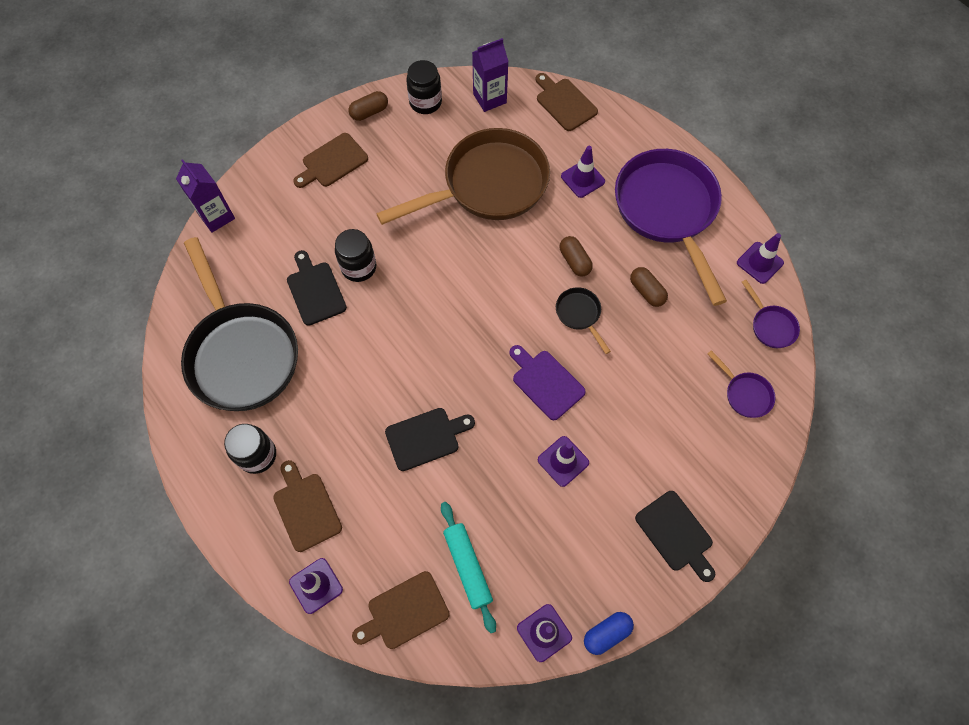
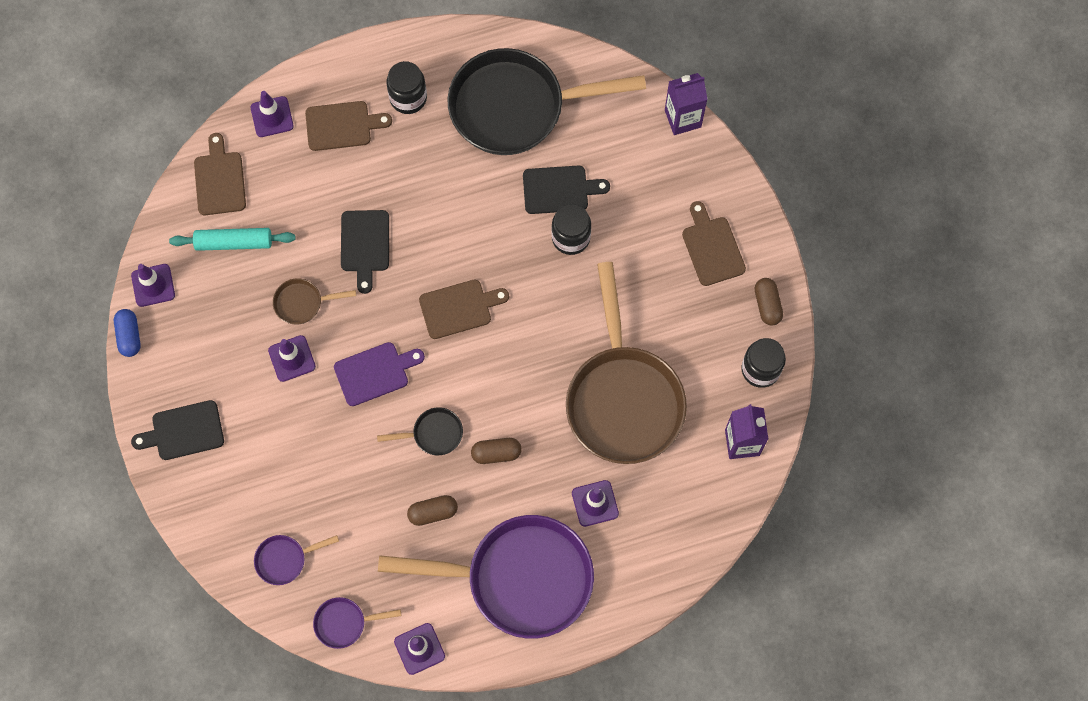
camera: 110 degrees right, 5 degrees up
brown cutting board [536,73,598,131] -> brown cutting board moved to [419,280,509,339]
none -> brown pan [273,278,356,325]

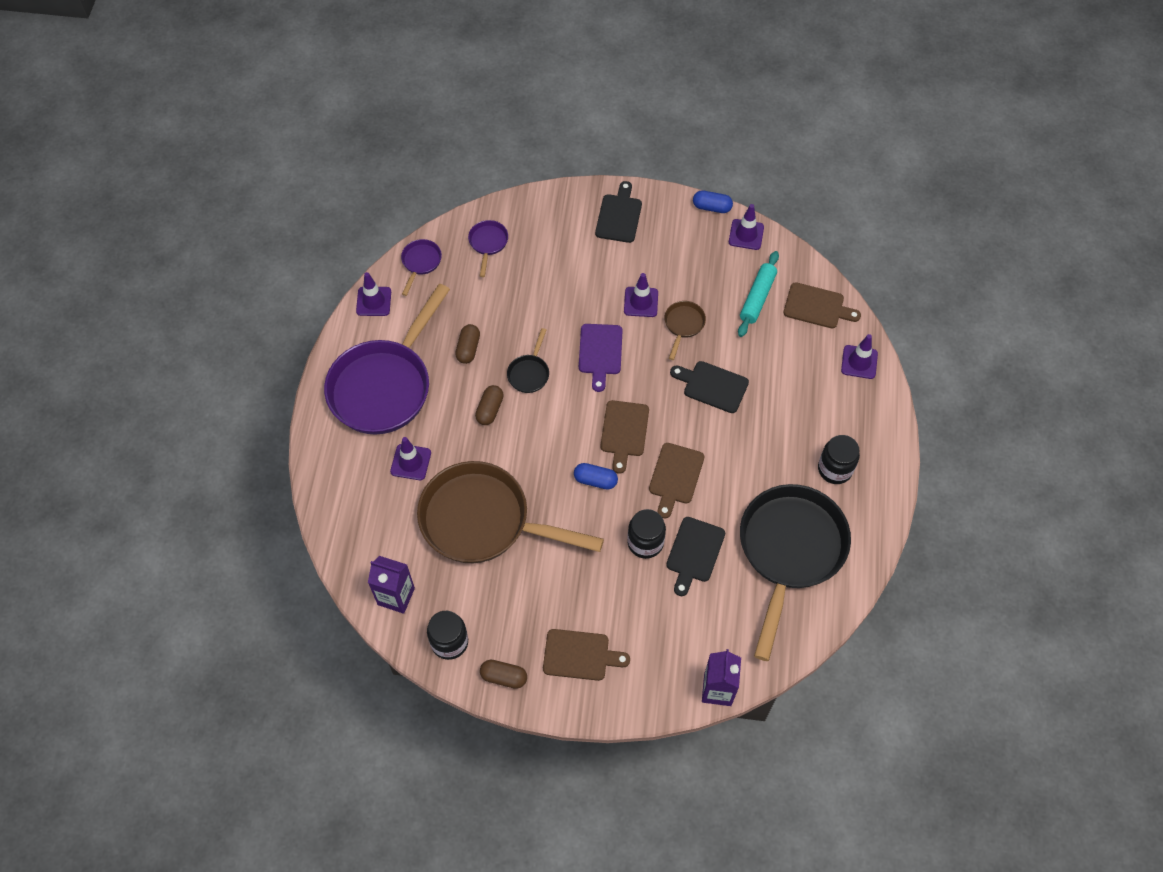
camera: 115 degrees right, 10 degrees down
brown cutting board [305,101,392,151] -> brown cutting board moved to [649,443,704,519]
none -> blue capsule [574,463,618,490]

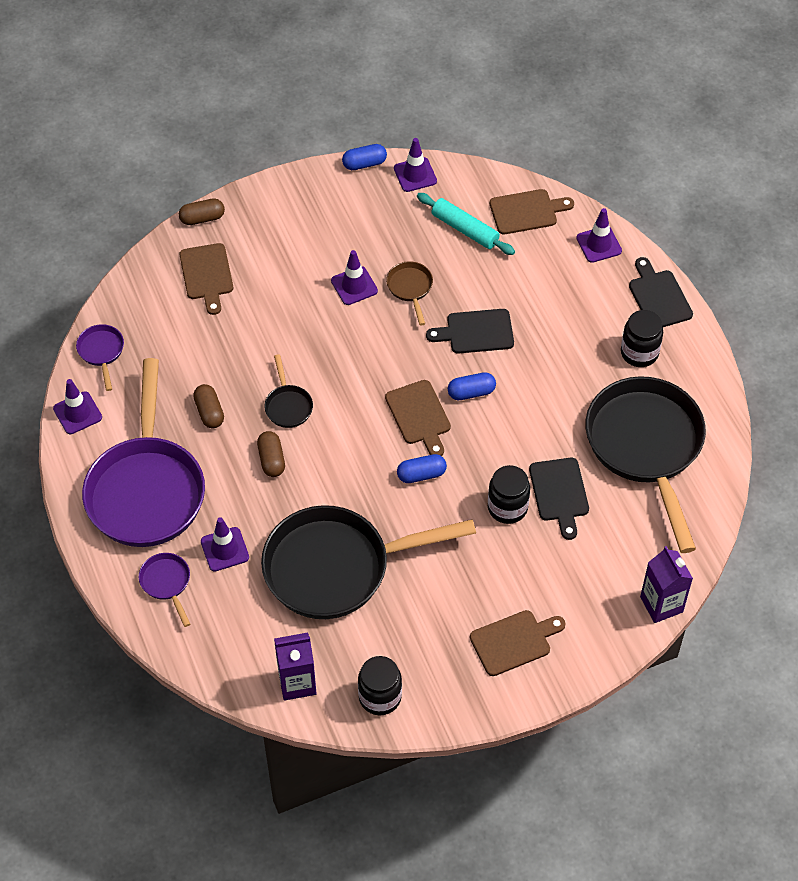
camera: 30 degrees left, 5 degrees down
brown pan [417,461,604,563] -> black pan [261,505,476,619]
purple pan [468,220,508,277] -> purple pan moved to [139,553,190,627]
brown capsule [480,660,527,689] -> brown capsule moved to [179,198,225,225]
purple cutting board [579,324,623,392] -> none
black cutting board [595,181,642,243] -> black cutting board moved to [629,257,693,327]
brown cutting board [649,443,704,519] -> brown cutting board moved to [179,243,233,315]
turquoise rolling pin [738,251,779,337] -> turquoise rolling pin turned 45 degrees counterclockwise [417,193,515,255]
none -> blue capsule [448,372,496,400]

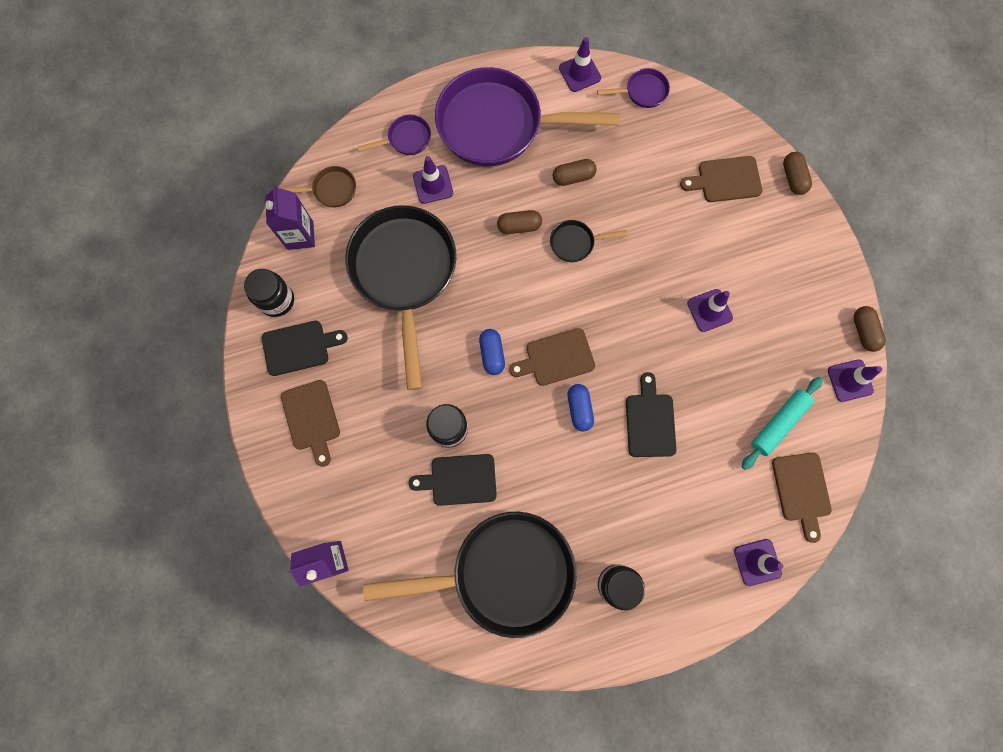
camera: 95 degrees right, 20 degrees up
blue capsule [342,144,387,170] -> brown capsule [854,306,886,352]
brown pan [386,261,433,326] -> brown pan moved to [280,166,356,207]
black cutting board [629,257,693,327] -> black cutting board moved to [262,321,348,376]

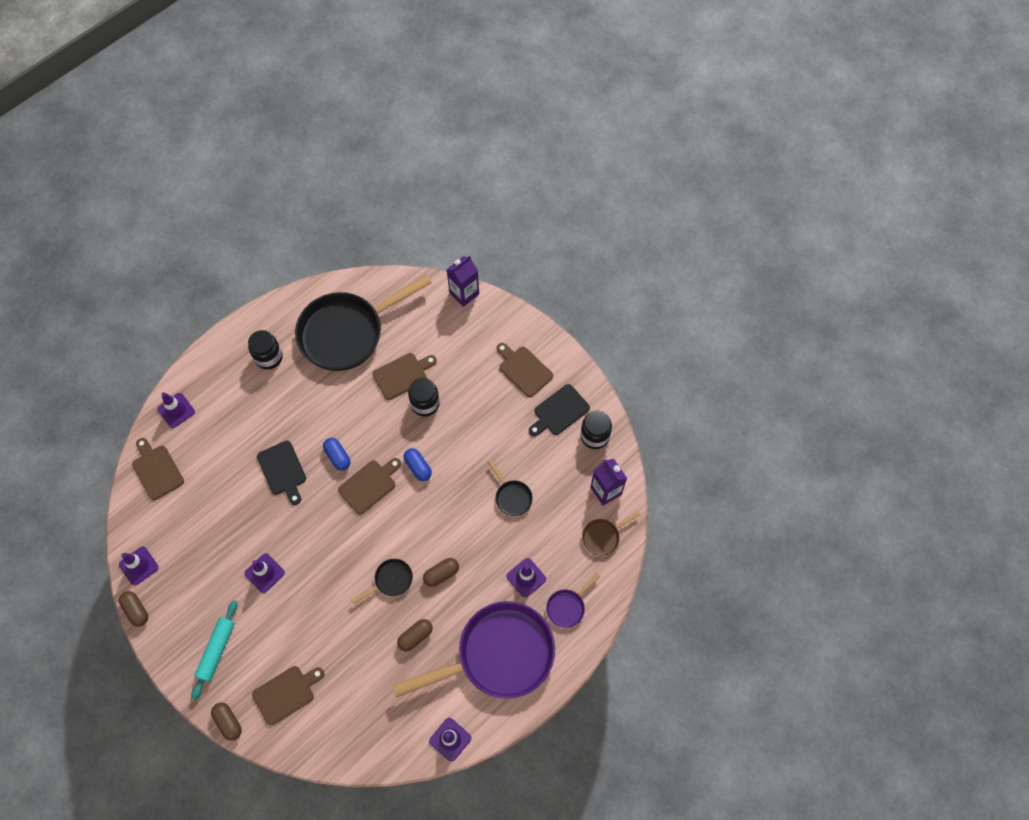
camera: 155 degrees right, 10 degrees down
black pan [345,205,456,390] -> black pan [488,460,533,516], size x0.41
black cutting board [409,454,497,506] -> brown cutting board [372,353,437,400]
purple pan [597,68,670,108] -> none
turquoise rolling pin [741,377,823,470] -> turquoise rolling pin moved to [191,600,237,700]

